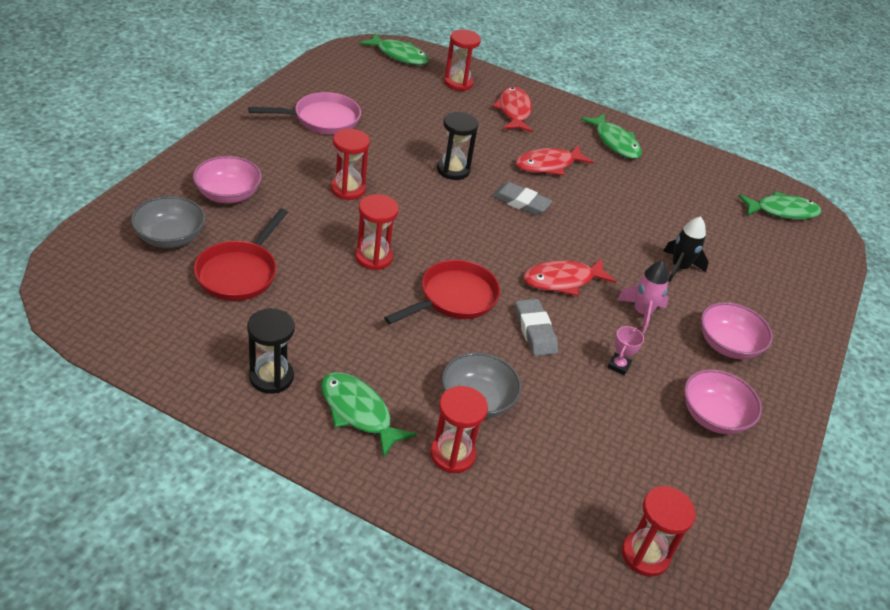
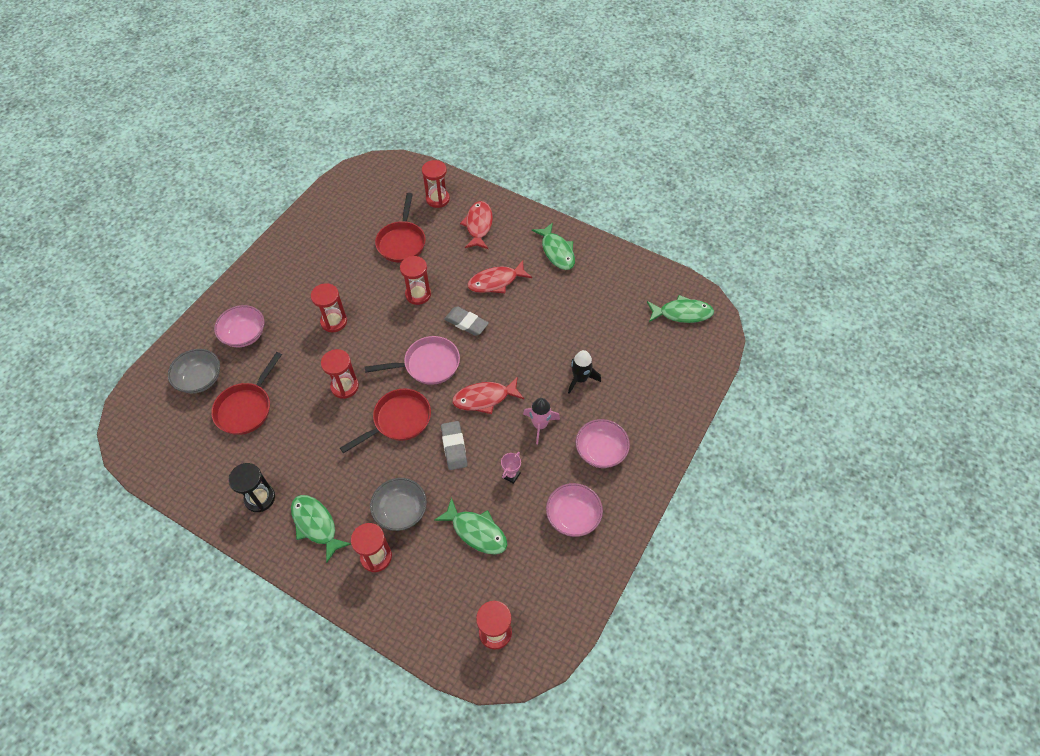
camera: 10 degrees right, 15 degrees up
pink pan [248,92,361,134] -> pink pan moved to [365,336,460,385]
green fish [360,33,429,65] -> green fish moved to [434,497,508,554]
black hourglass [437,112,478,180] -> red hourglass [400,256,431,305]
none -> red pan [375,193,426,262]

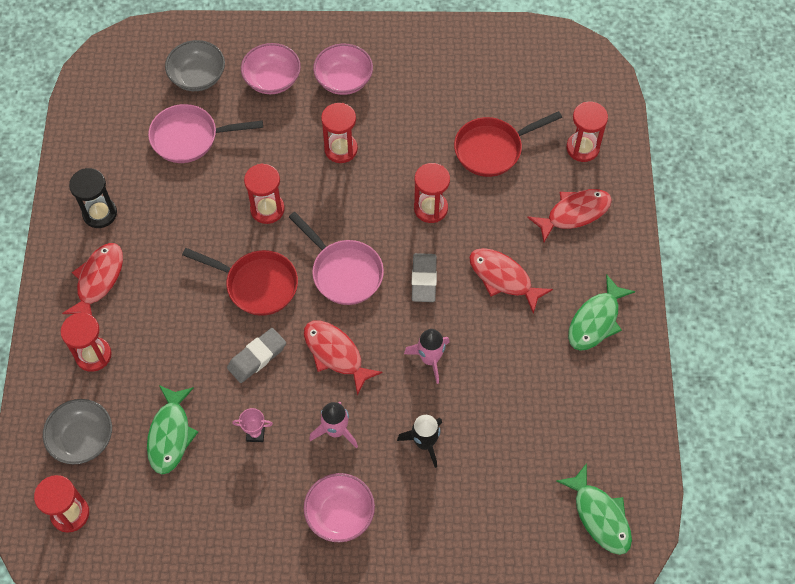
camera: 60 degrees right, 5 degrees up
red pan [211,352,282,435] -> pink pan [148,104,263,163]
green fish [291,495,351,563] -> red fish [62,243,123,315]
grey bowl [370,478,427,531] -> grey bowl moved to [43,399,112,464]
pink bowl [546,483,603,537] -> pink bowl moved to [313,44,373,95]
none -> pink rocket [404,329,450,384]

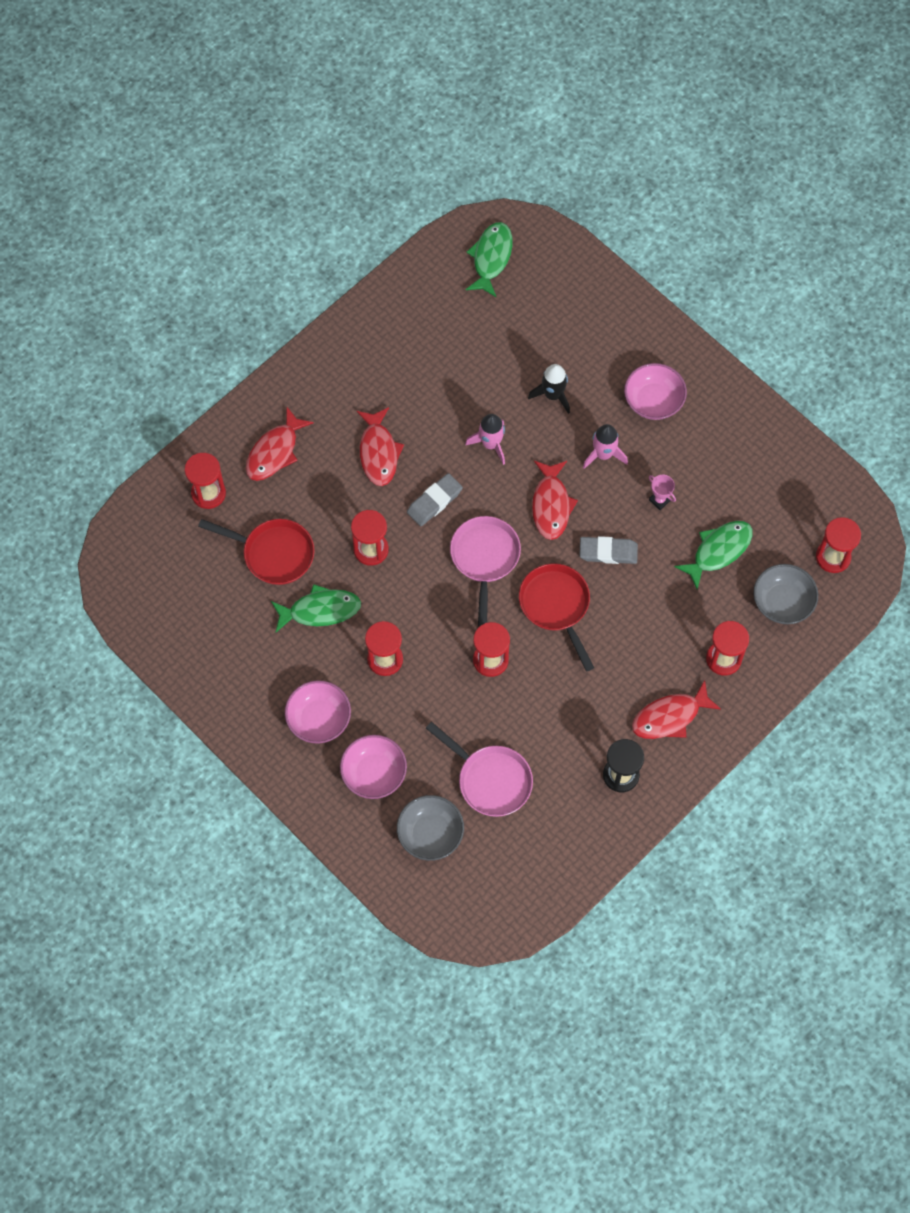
camera: 135 degrees left, 5 degrees up
red fish [527,189,612,242] -> red fish turned 75 degrees counterclockwise [246,407,314,481]
green fish [568,274,636,351] -> green fish moved to [271,584,361,632]

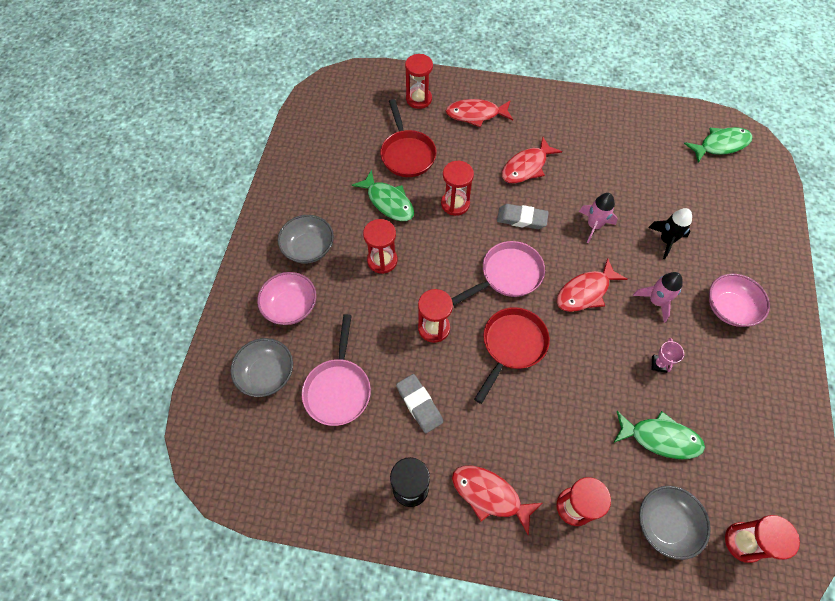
camera: 55 degrees right, 5 degrees down
pink bowl [285,680,351,743] -> grey bowl [278,215,334,264]
grey eraser [579,536,638,564] -> grey eraser moved to [396,374,443,433]

